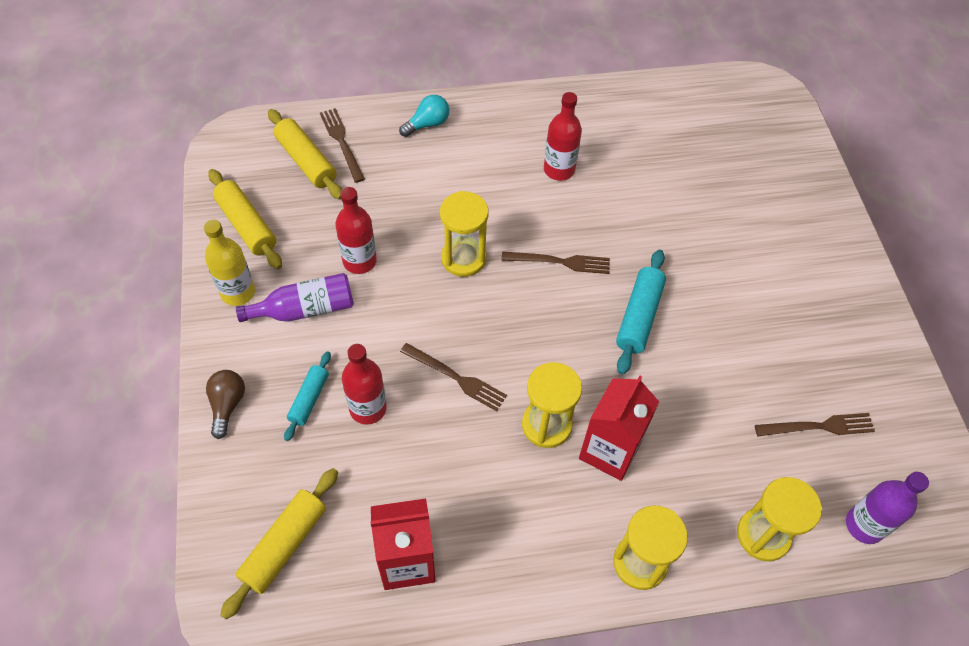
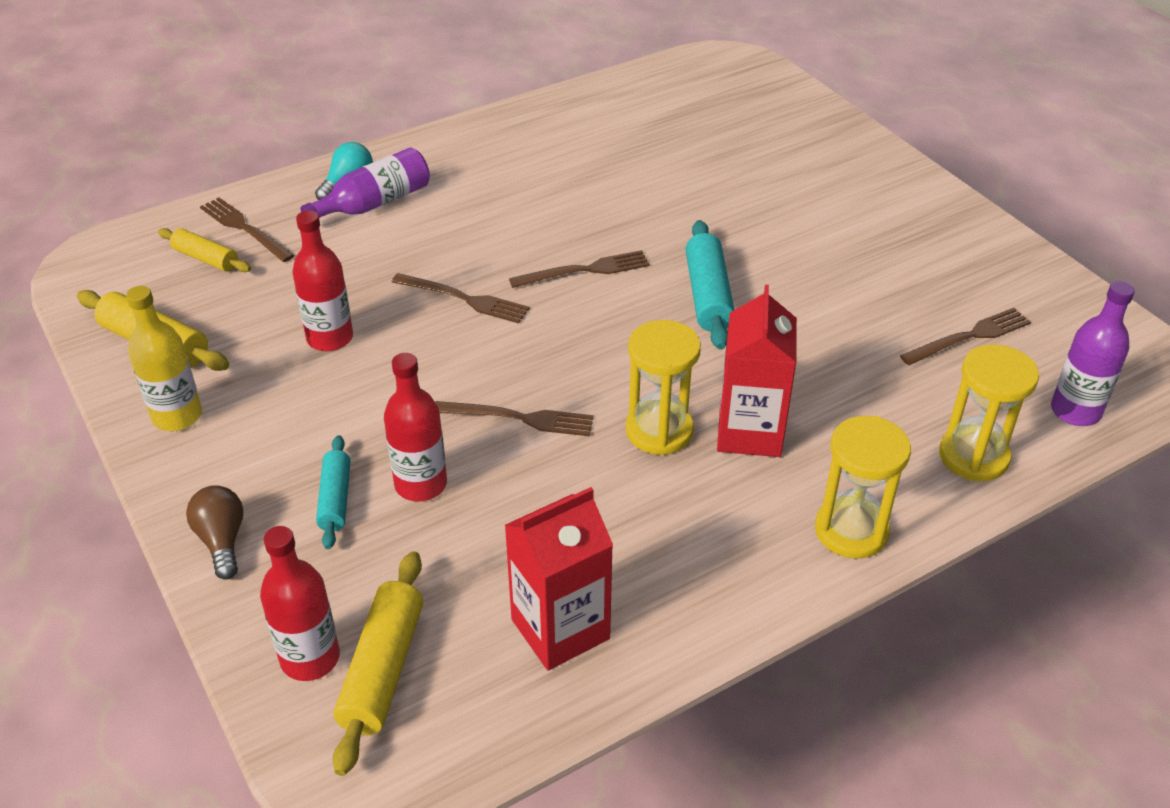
camera: 20 degrees left, 15 degrees down
purple bottle [236,273,354,322] -> purple bottle moved to [300,148,430,218]
yellow rolling pin [268,109,342,200] -> yellow rolling pin [158,228,251,272], size x0.64
yellow hourglass [440,191,489,277] -> brown fork [392,273,529,323]
red bottle [544,92,582,181] -> red bottle moved to [260,526,340,681]

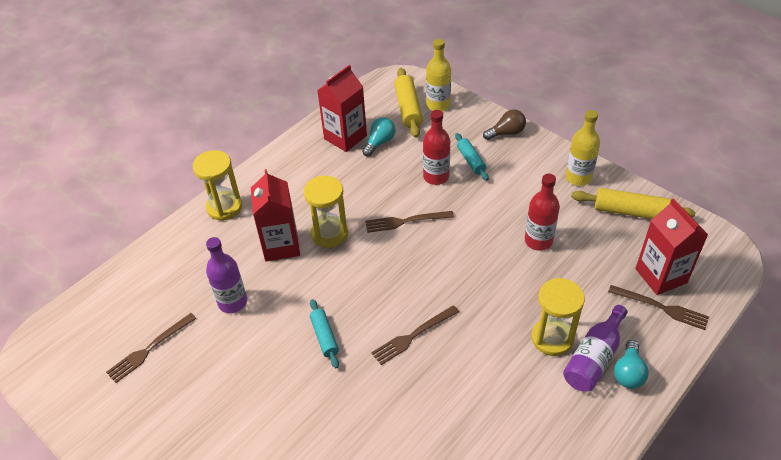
camera: 165 degrees right, 5 degrees up
yellow rolling pin [158,228,251,272] -> red carton [635,198,708,295]
brown light bulb [186,485,243,580] -> brown light bulb turned 75 degrees counterclockwise [483,109,526,140]
red bottle [260,526,340,681] -> yellow bottle [426,39,451,111]
brown fork [392,273,529,323] -> none
turquoise rolling pin [686,220,734,349] -> turquoise rolling pin [310,299,339,368], size x0.64
yellow hourglass [939,344,1039,481] -> yellow hourglass moved to [532,278,585,356]
purple bottle [1051,281,1135,426] -> purple bottle moved to [206,237,247,313]
none -> turquoise light bulb [362,117,395,156]

